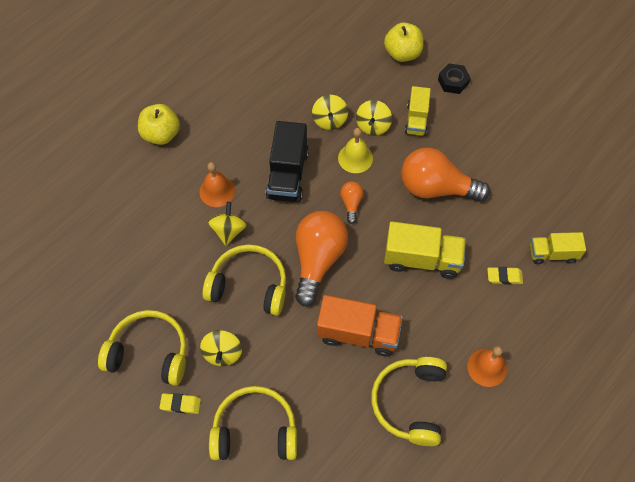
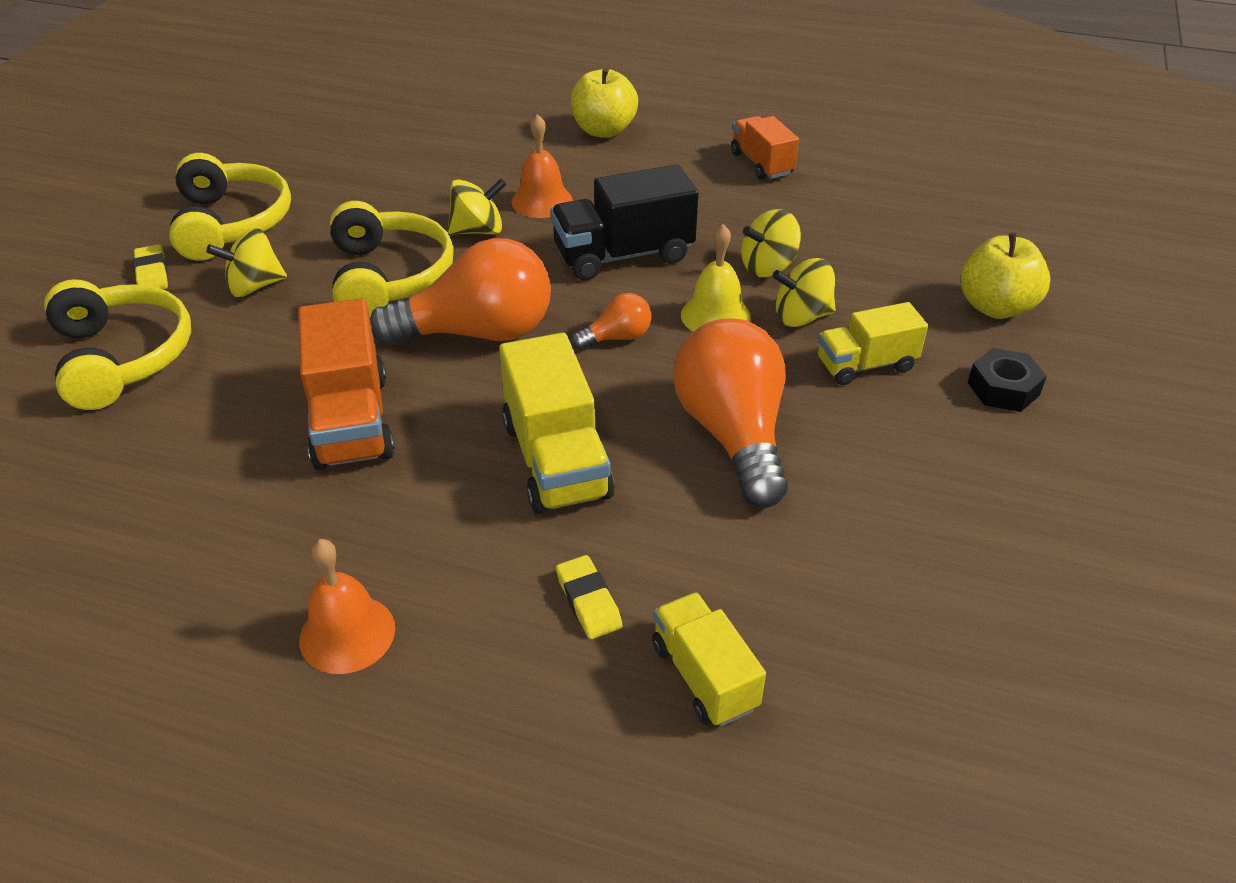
camera: 65 degrees right, 20 degrees down
yellow headphones [371,357,447,446] -> none
none -> orange truck [731,116,799,180]

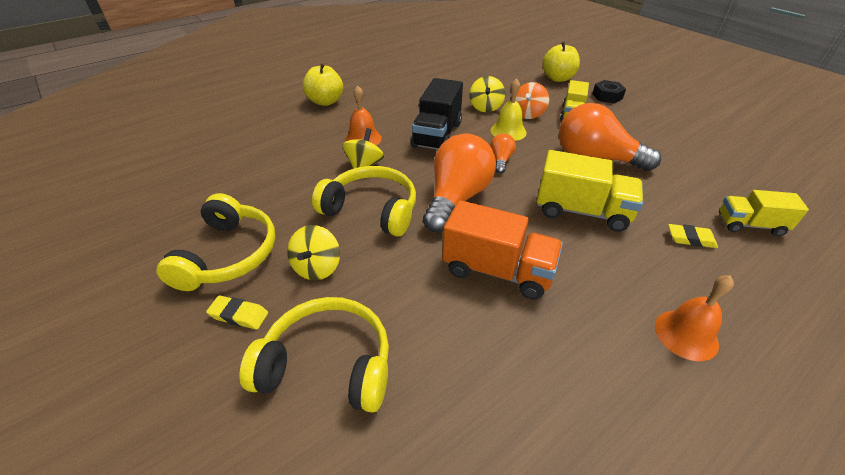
camera: 55 degrees left, 0 degrees up
yellow headphones [169,153,291,261] -> yellow headphones turned 75 degrees clockwise [156,193,276,291]
orange truck [731,116,799,180] -> none
yellow spinning top [772,258,835,327] -> orange spinning top [515,82,549,119]

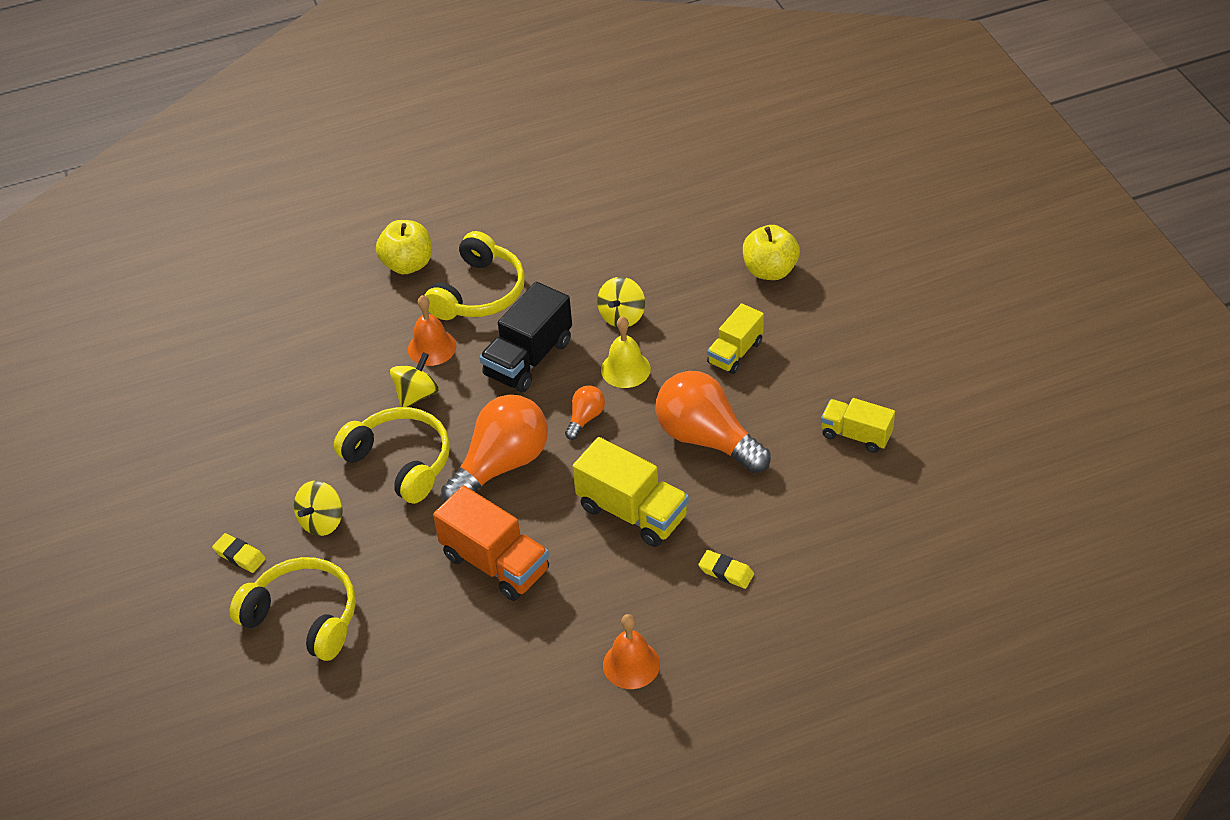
camera: 20 degrees right, 5 degrees up
yellow headphones [156,193,276,291] -> yellow headphones moved to [424,231,525,320]
orange spinning top [515,82,549,119] -> none
black nut [592,80,626,103] -> none
yellow truck [719,190,809,236] -> yellow truck moved to [821,398,895,453]

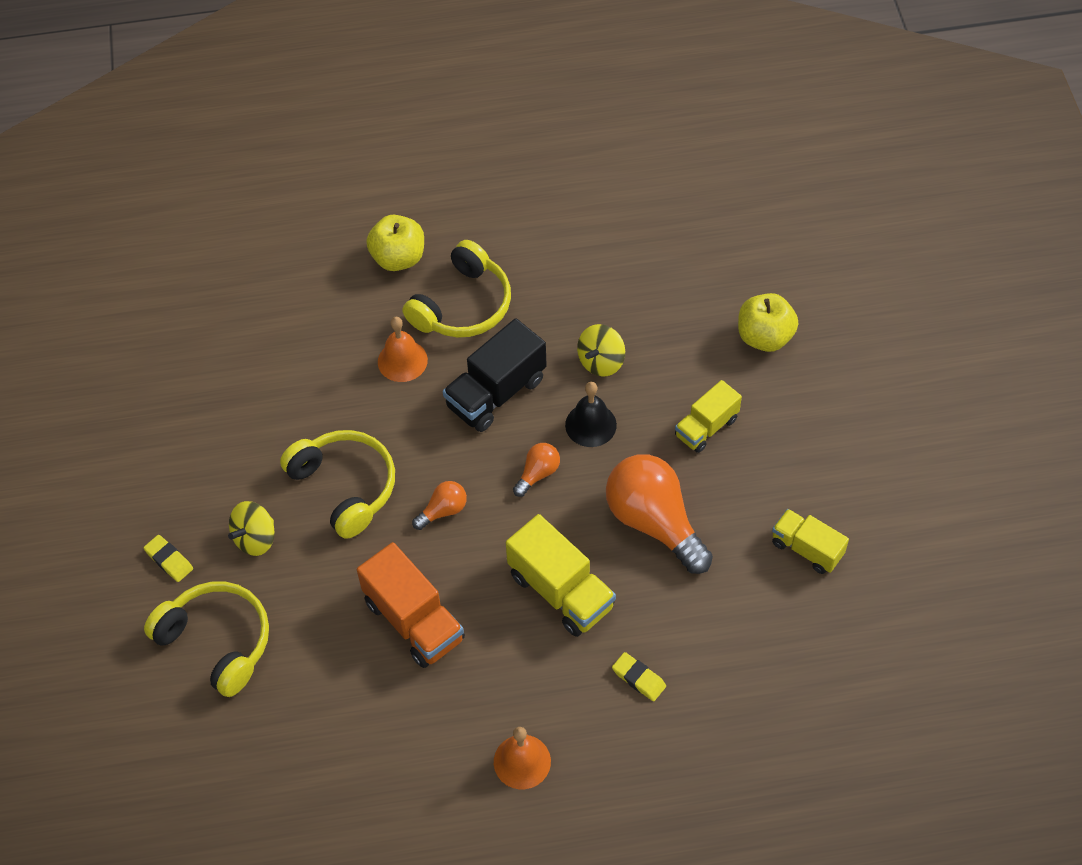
camera: 10 degrees right, 10 degrees up
yellow spinning top [390,352,439,407] -> none
orange light bulb [441,395,548,502] -> orange light bulb [412,481,467,530], size x0.46
yellow bell [601,317,651,388] -> black bell [565,382,617,447]

